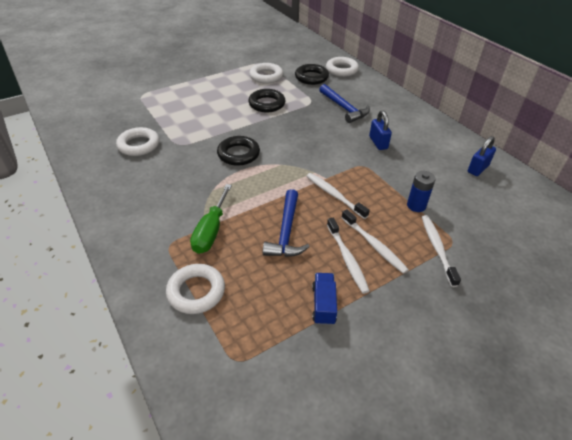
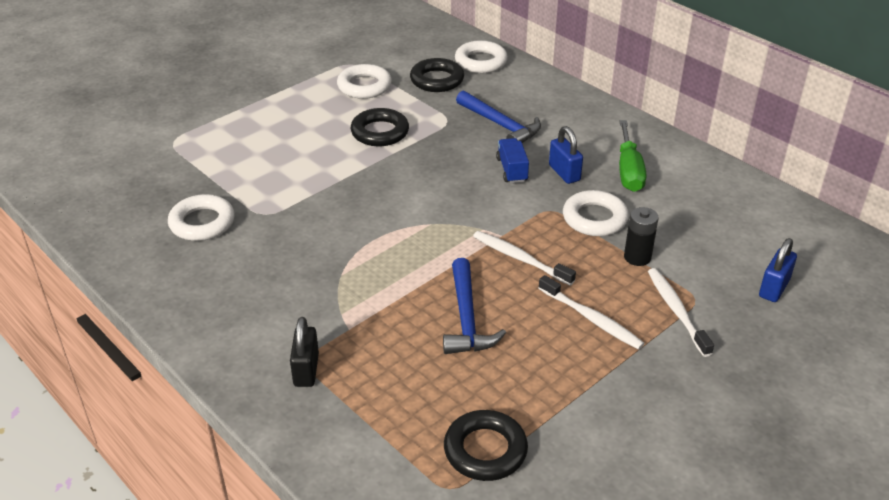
camera: 10 degrees left, 5 degrees down
white ring [166,264,225,314] -> white ring moved to [563,190,629,236]
green screwdriver [190,184,232,254] -> green screwdriver moved to [619,120,646,192]
black ring [217,136,260,166] -> black ring moved to [444,410,528,481]
blue truck [312,273,337,325] -> blue truck moved to [496,138,529,183]
white toothbrush [327,218,370,294] -> none
blue battery [407,171,436,212] -> black battery [624,207,659,266]
blue padlock [468,136,496,176] -> blue padlock moved to [759,238,797,302]
none -> black padlock [290,317,319,387]

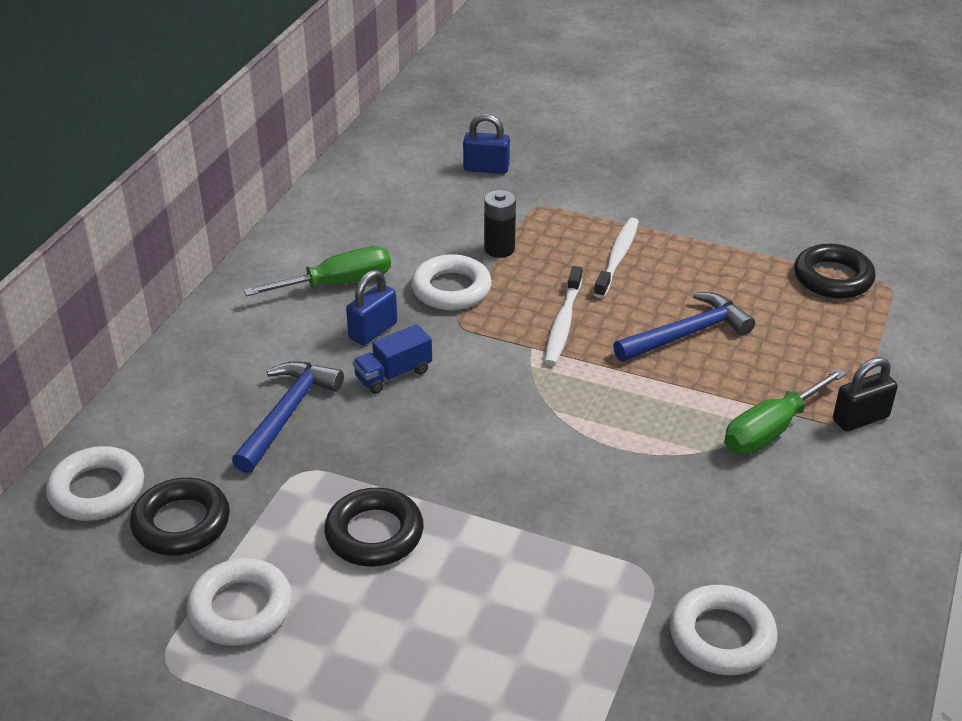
camera: 115 degrees left, 0 degrees up
white toothbrush [648,268,714,357] -> none
none -> green screwdriver [724,368,847,454]

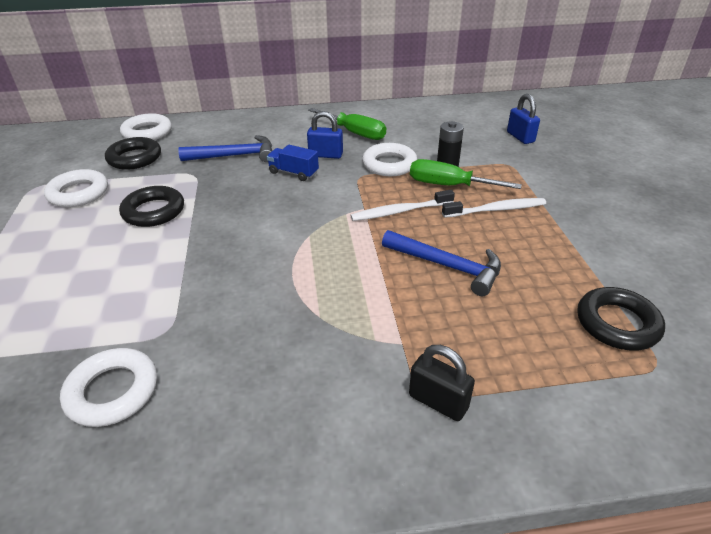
camera: 60 degrees right, 0 degrees up
green screwdriver [724,368,847,454] -> green screwdriver moved to [410,159,522,189]

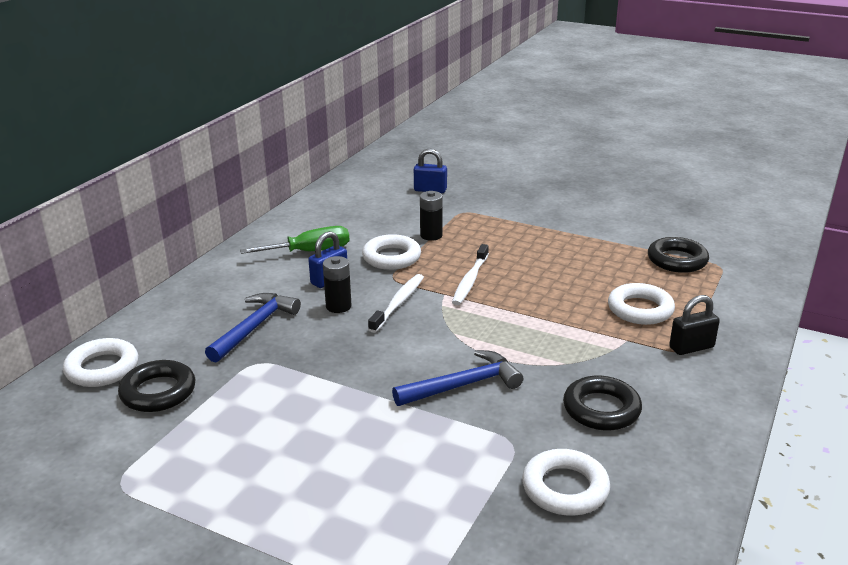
camera: 55 degrees left, 10 degrees down
white ring [44,169,108,207] -> white ring moved to [608,283,675,325]
black ring [119,186,184,227] -> black ring moved to [563,376,642,430]
blue truck [267,145,319,181] -> black battery [323,256,352,313]
blue hammer [382,230,501,296] -> blue hammer moved to [392,350,523,406]
green screwdriver [410,159,522,189] -> none
white toothbrush [442,198,546,218] -> white toothbrush moved to [368,274,424,333]

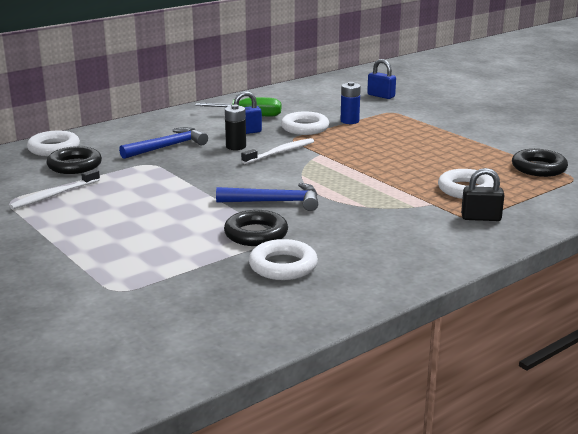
camera: 25 degrees right, 5 degrees down
black battery [420,191,443,241] -> blue battery [341,82,361,124]
white toothbrush [452,244,489,305] -> white toothbrush moved to [9,169,100,209]
black ring [563,376,642,430] -> black ring moved to [224,210,288,246]

